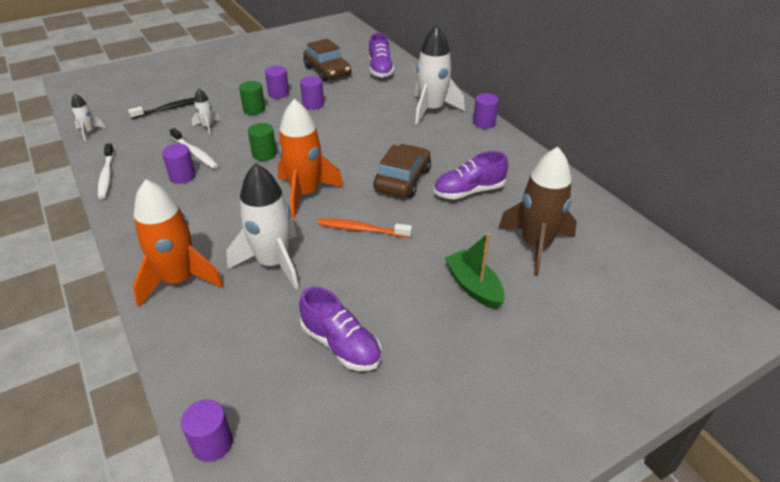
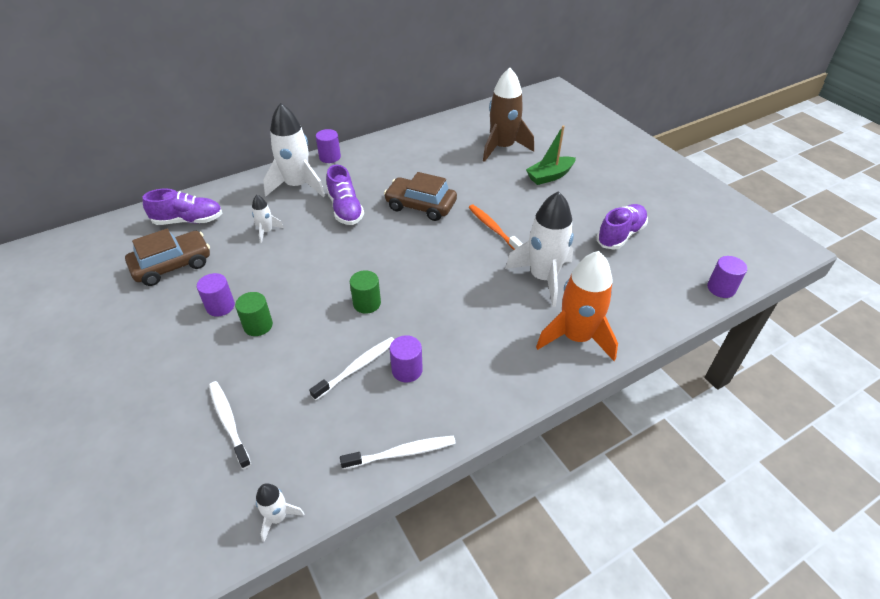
camera: 90 degrees left, 5 degrees up
black toothbrush [128,98,195,119] -> white toothbrush [209,381,251,469]
white rocket [192,89,220,135] -> white rocket moved to [252,195,284,243]
orange rocket [278,99,344,219] -> none
purple cylinder [300,76,324,110] -> none
orange toothbrush [318,219,412,238] -> orange toothbrush turned 135 degrees clockwise [468,205,523,250]
purple shoe [434,151,508,199] -> purple shoe moved to [326,165,364,225]

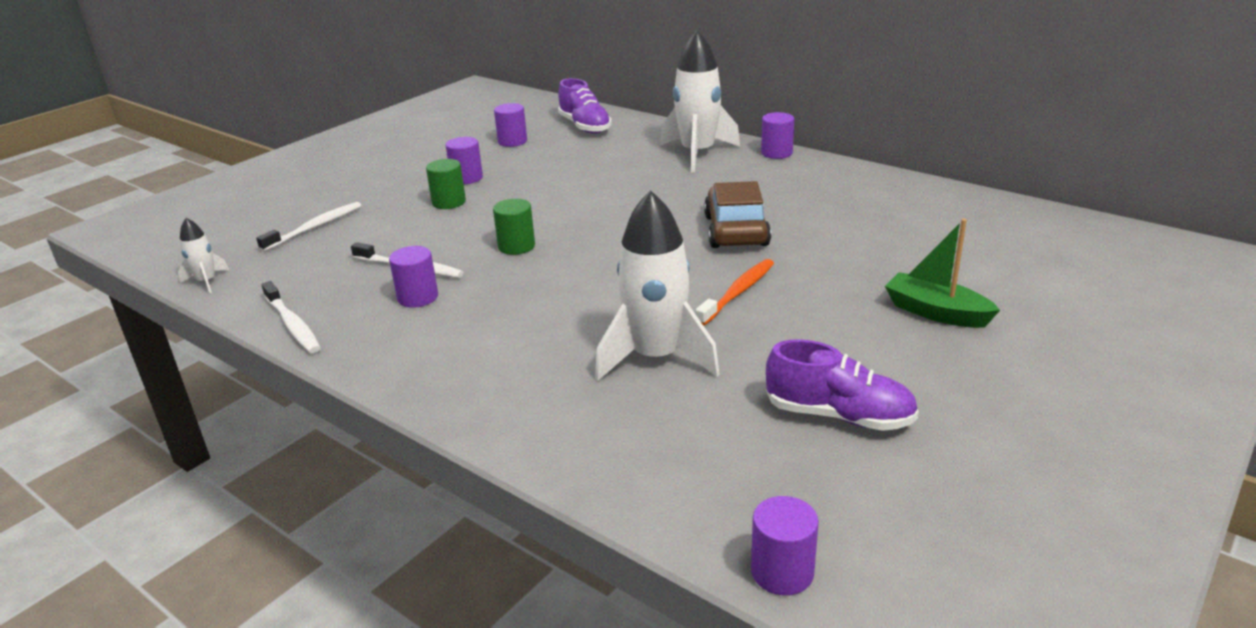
camera: 70 degrees right, 15 degrees down
brown car [125,228,210,286] -> purple cylinder [494,103,527,147]
white rocket [252,195,284,243] -> none
purple shoe [326,165,364,225] -> none
brown rocket [483,68,534,162] -> none
orange rocket [536,251,618,361] -> none

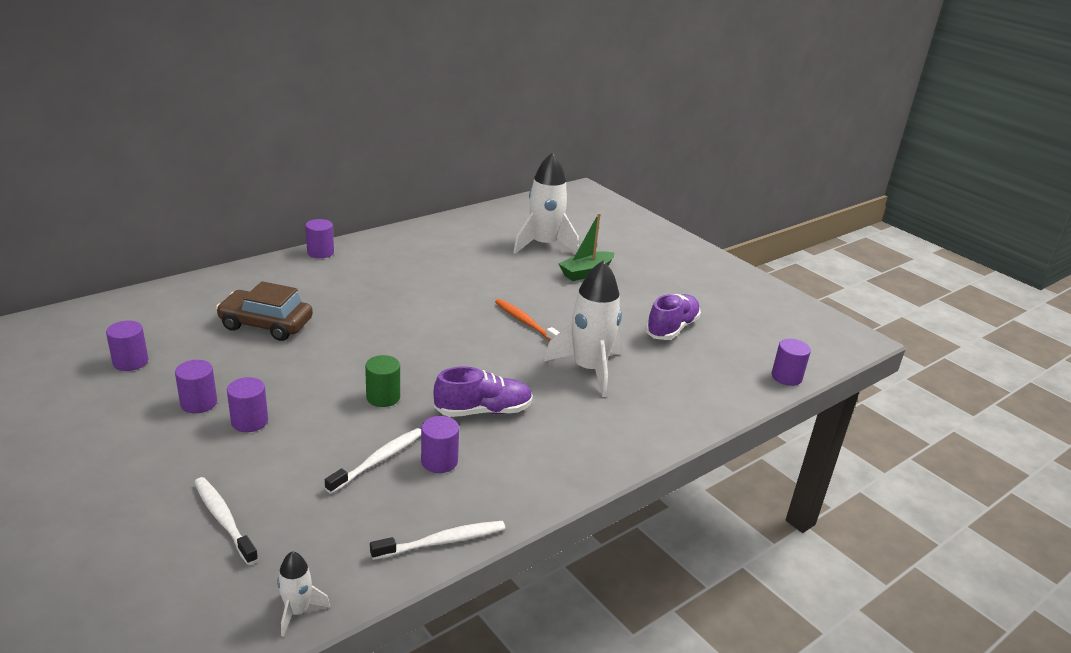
camera: 80 degrees left, 0 degrees up
green cylinder [426,159,466,209] -> purple cylinder [227,377,268,432]
purple shoe [558,78,612,134] -> purple shoe moved to [433,366,533,417]
white rocket [660,30,740,172] -> white rocket moved to [513,152,579,254]
brown car [704,181,771,248] -> brown car moved to [216,281,313,341]

